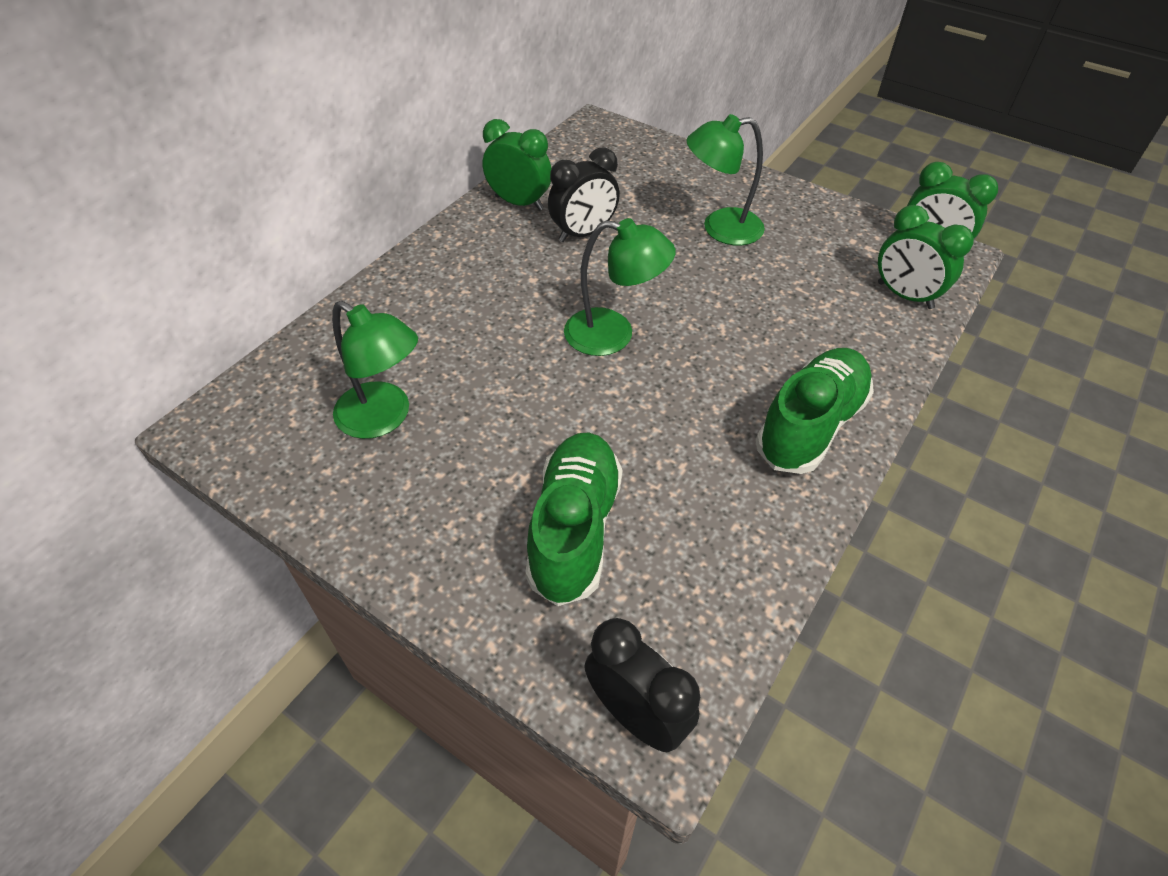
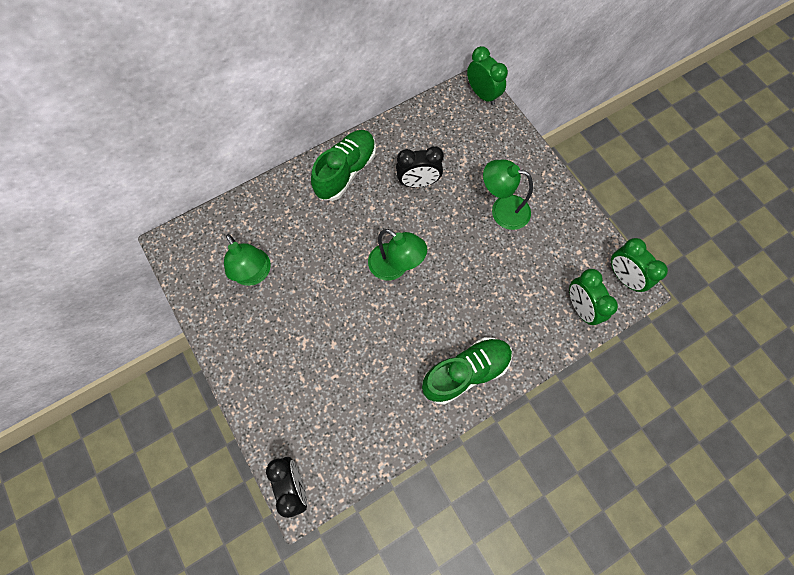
camera: 25 degrees right, 20 degrees up
green clock [482,119,552,210] -> green clock moved to [467,46,508,105]
green shoe [525,432,623,606] -> green shoe moved to [311,130,376,201]

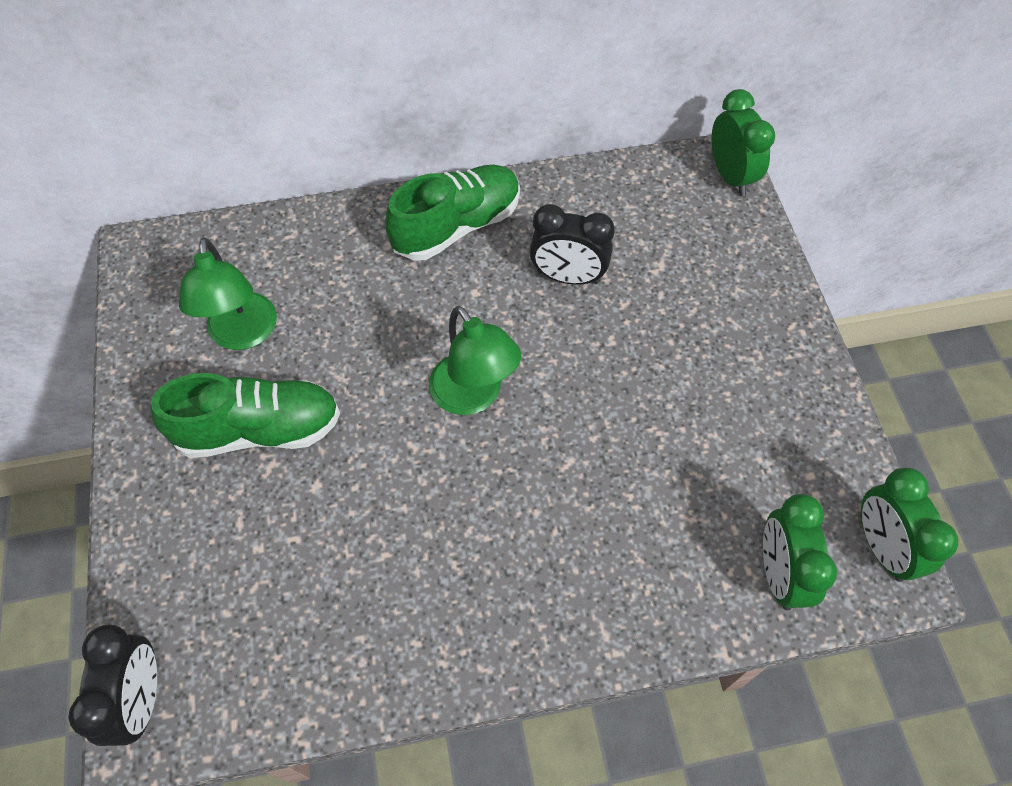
camera: 20 degrees right, 10 degrees down
green shoe [422,337,512,405] -> green shoe moved to [151,373,340,458]
green lamp [483,159,533,230] -> none

